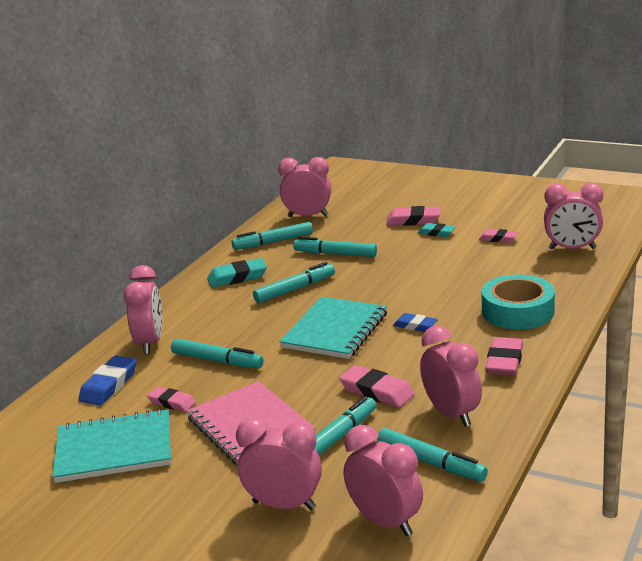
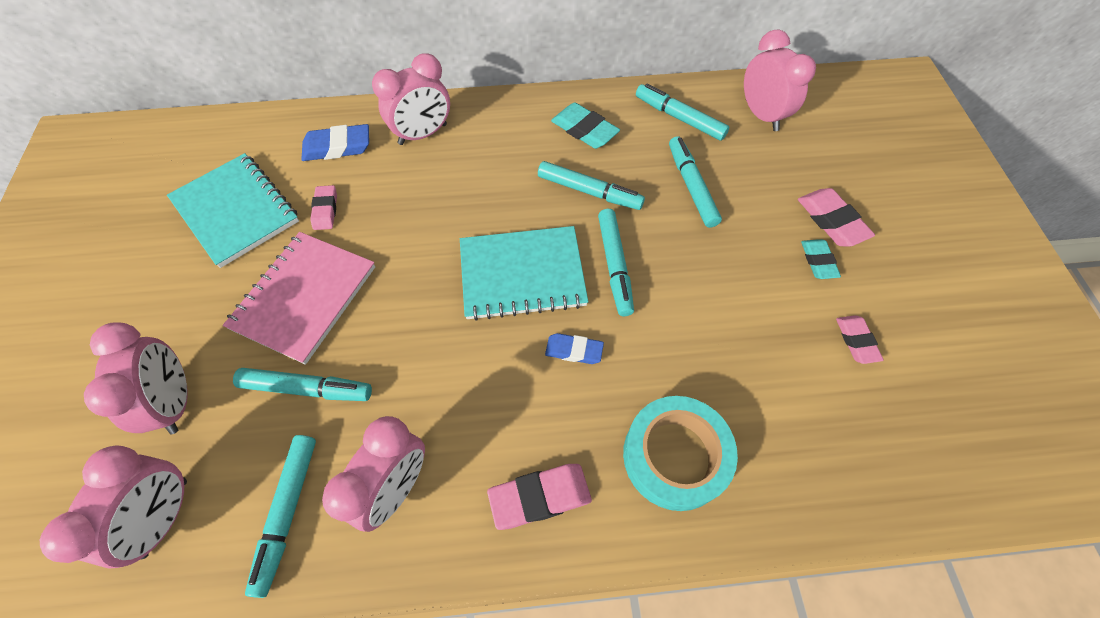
camera: 55 degrees right, 35 degrees up
turquoise marker [171,338,264,369] -> turquoise marker moved to [598,209,634,316]
pink eraser [339,365,415,408] -> none
blue eraser [393,313,438,332] -> blue eraser turned 75 degrees counterclockwise [545,333,604,364]
pink clock [544,183,603,250] -> none

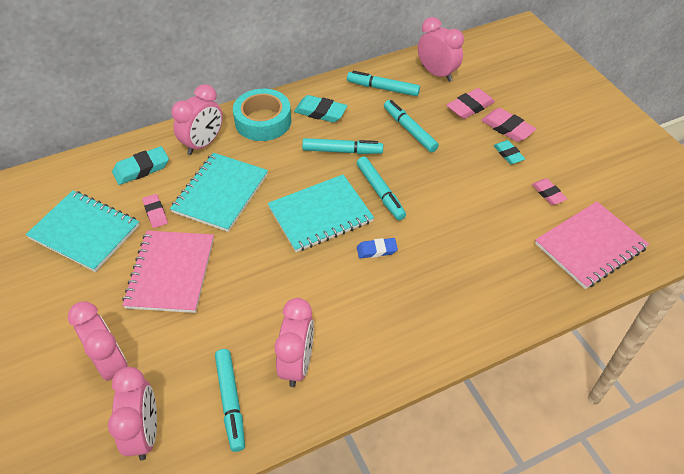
camera: 20 degrees left, 10 degrees down
turquoise marker [233,368,372,401] -> none
blue eraser [301,124,369,161] -> turquoise eraser [112,146,169,185]
pink eraser [487,464,592,530] -> pink eraser moved to [447,88,495,119]
turquoise tape [623,396,738,511] -> turquoise tape moved to [233,89,291,141]
none -> turquoise notebook [170,153,268,232]
none -> pink notebook [535,202,649,289]

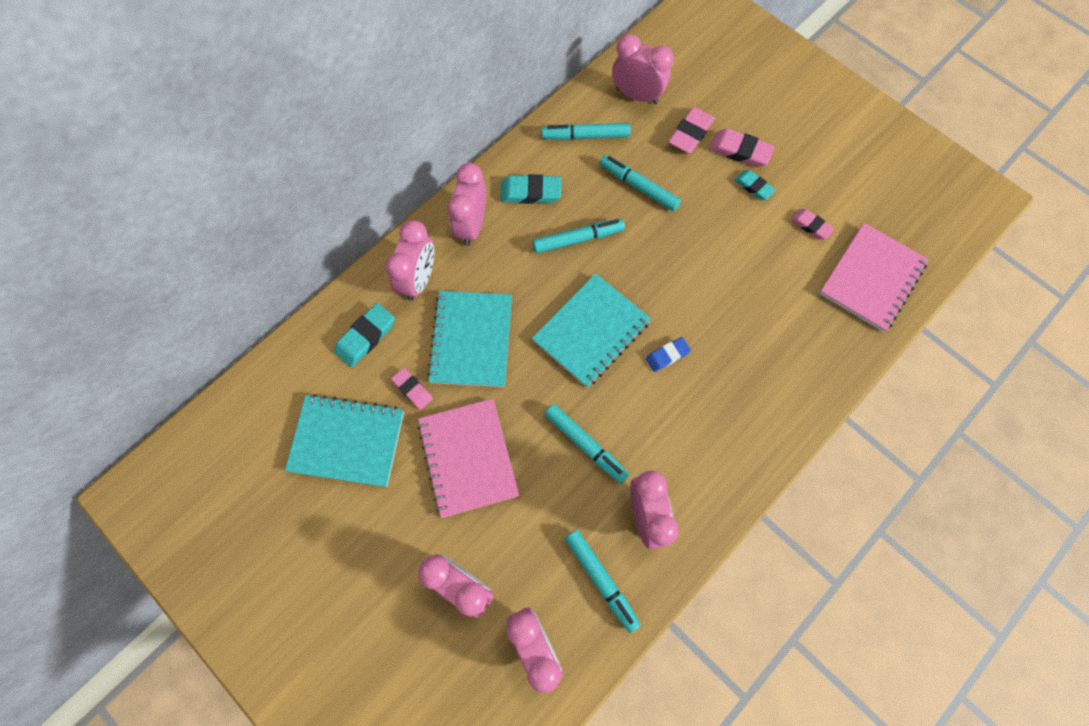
camera: 20 degrees left, 20 degrees up
turquoise tape [233,89,291,141] -> pink clock [447,163,486,246]
turquoise marker [357,157,406,221] -> turquoise marker moved to [544,404,629,484]

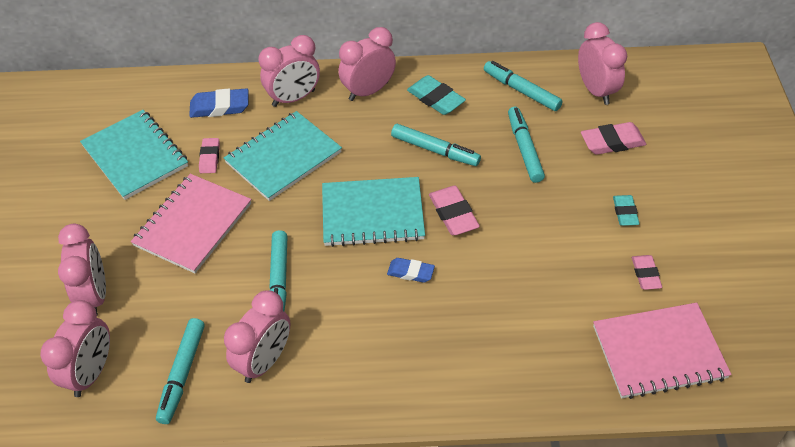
camera: 45 degrees right, 20 degrees down
turquoise eraser [334,303,395,368] -> blue eraser [189,88,249,118]
pink eraser [709,128,775,167] -> pink eraser moved to [429,186,480,235]

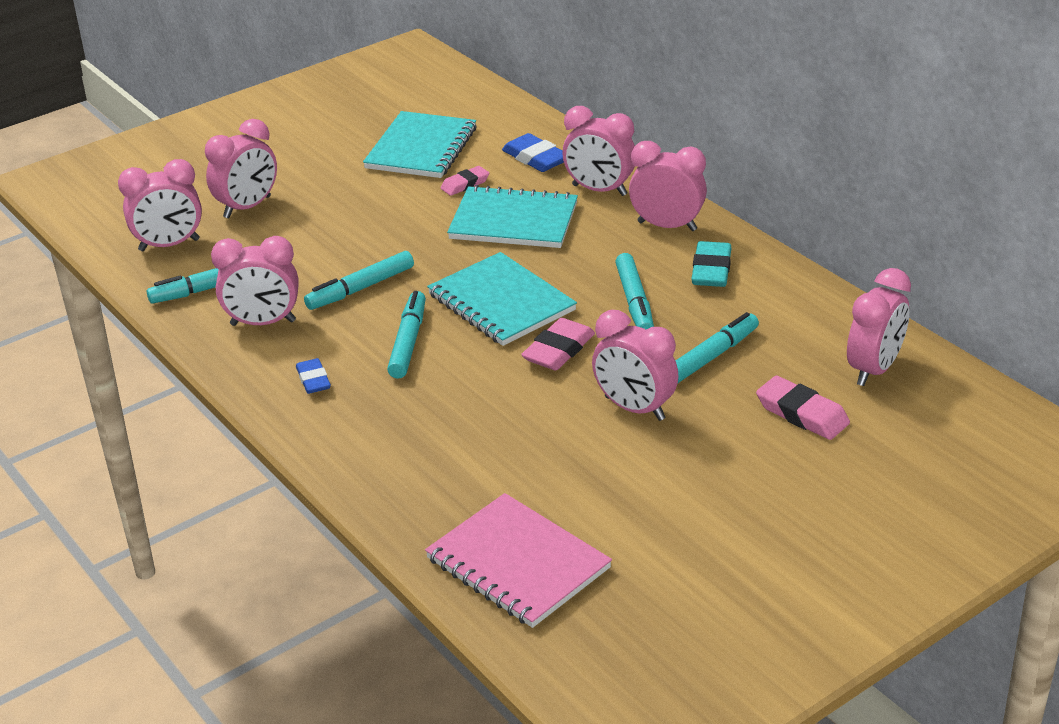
camera: 55 degrees right, 15 degrees down
pink notebook [131,174,251,273] -> none
blue eraser [387,258,435,283] -> blue eraser moved to [296,358,331,394]
turquoise marker [484,61,563,111] -> turquoise marker moved to [387,291,426,379]
turquoise eraser [613,195,640,226] -> none
pink eraser [632,255,662,290] -> none
none -> pink clock [592,310,679,421]

